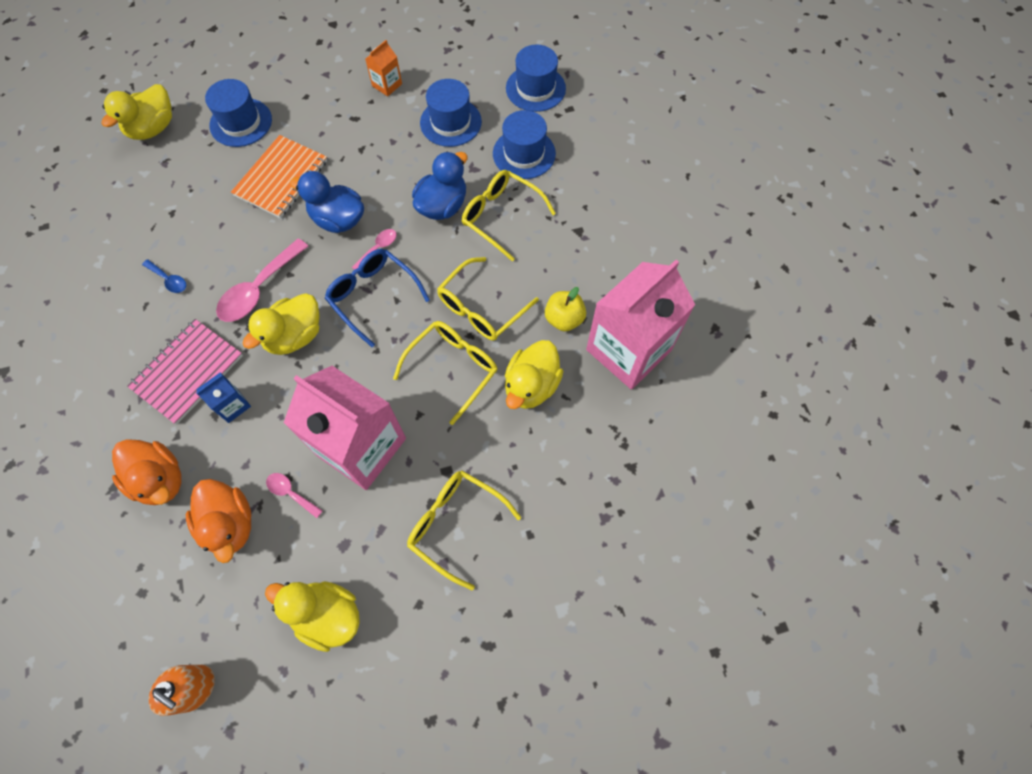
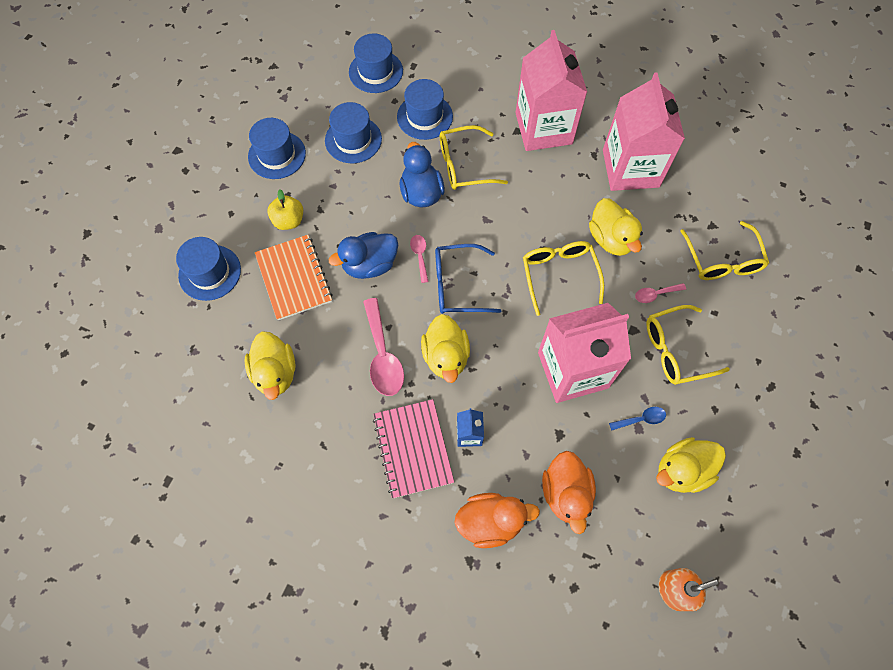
camera: 50 degrees left, 0 degrees up
yellow duck [101,84,172,140] -> yellow duck moved to [245,331,296,400]
blue spoon [142,259,186,293] -> blue spoon moved to [609,407,666,431]
orange duck [186,479,252,563] -> orange duck turned 75 degrees clockwise [542,451,596,534]
pink spoon [266,473,323,518] -> pink spoon moved to [635,283,686,303]
orange carton [365,40,402,96] -> blue hat [248,118,306,179]
yellow glasses [437,257,539,341] -> yellow glasses moved to [680,221,769,280]
yellow apple [545,287,586,332] -> yellow apple moved to [267,189,303,230]
none -> pink carton [516,30,587,151]

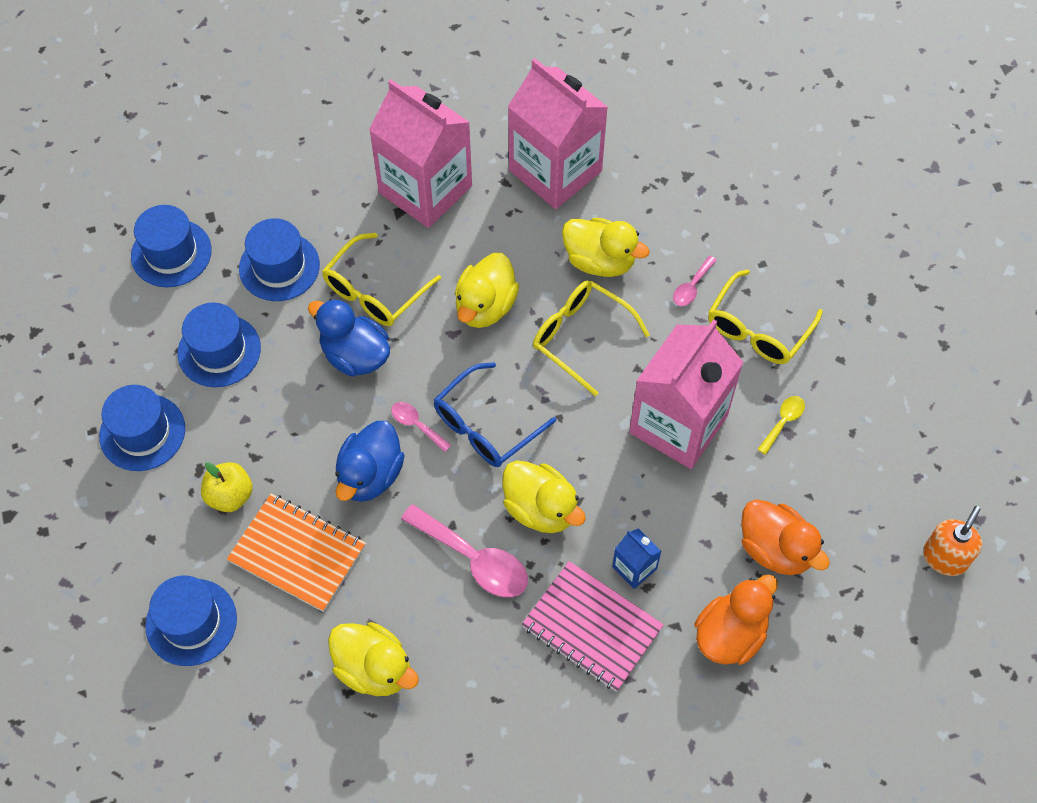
camera: 40 degrees left, 5 degrees down
blue spoon [609,407,666,431] -> yellow spoon [757,396,805,455]
yellow duck [656,437,726,493] -> yellow duck moved to [455,253,519,328]
yellow glasses [680,221,769,280] -> none

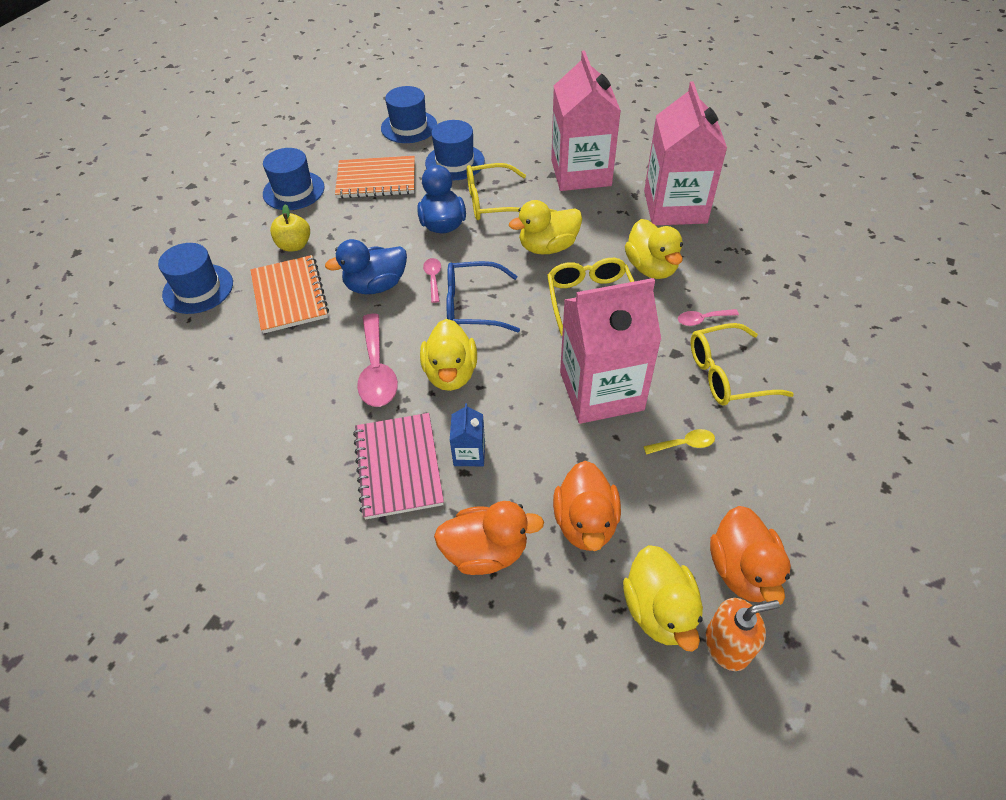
camera: 45 degrees right, 10 degrees down
blue hat [177,303,261,387] -> orange notebook [335,156,415,199]
yellow duck [328,622,419,696] -> yellow duck moved to [623,545,703,652]
none -> orange duck [710,506,791,605]

